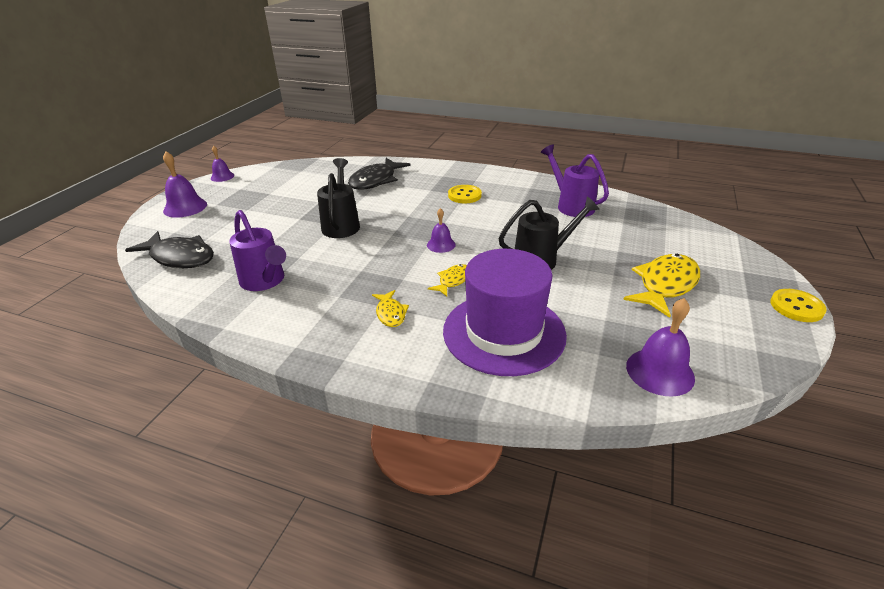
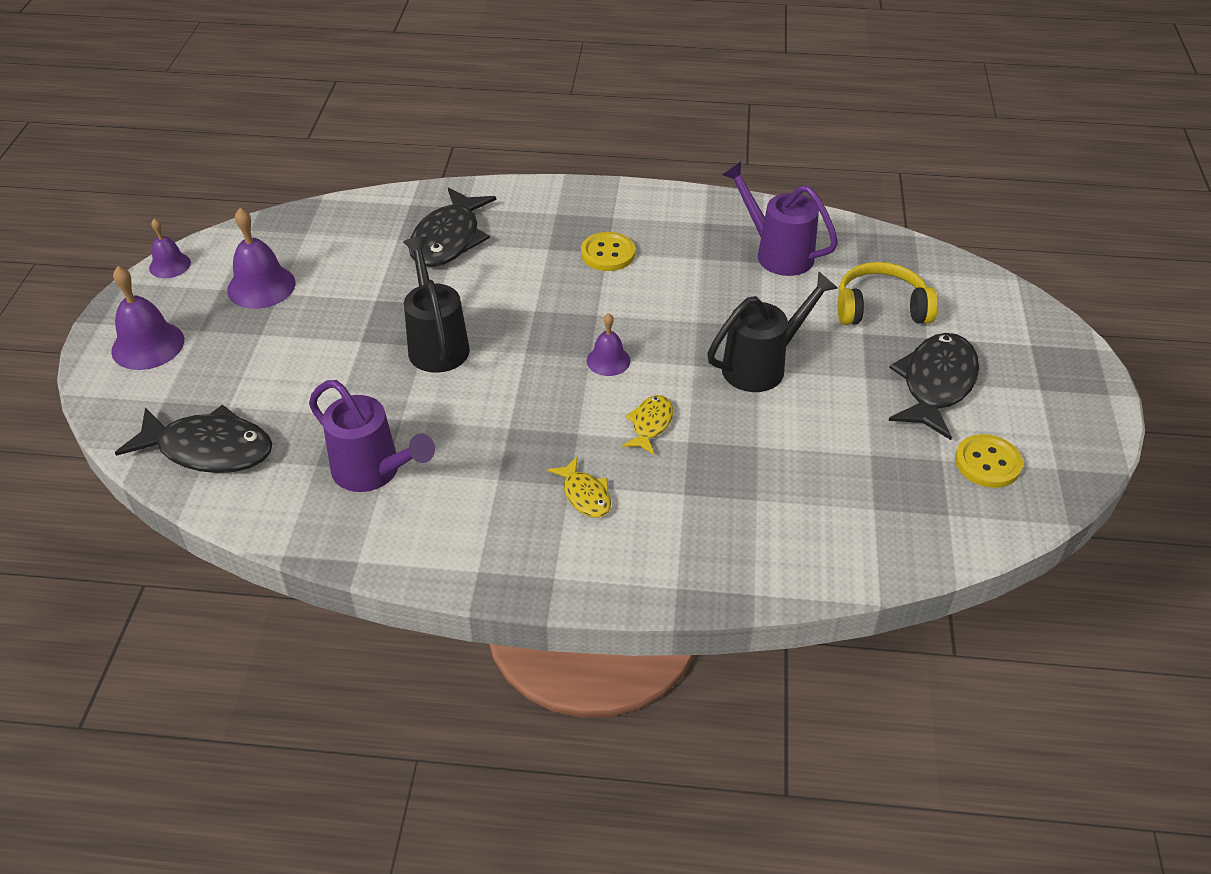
camera: 15 degrees left, 10 degrees up
purple hat [443,249,567,376] -> none
yellow fish [623,254,700,318] -> black fish [888,333,979,440]
purple bell [626,298,695,397] -> purple bell moved to [227,208,295,309]
yellow button [770,289,827,322] -> yellow button moved to [955,434,1023,488]
none -> yellow headphones [837,262,938,325]

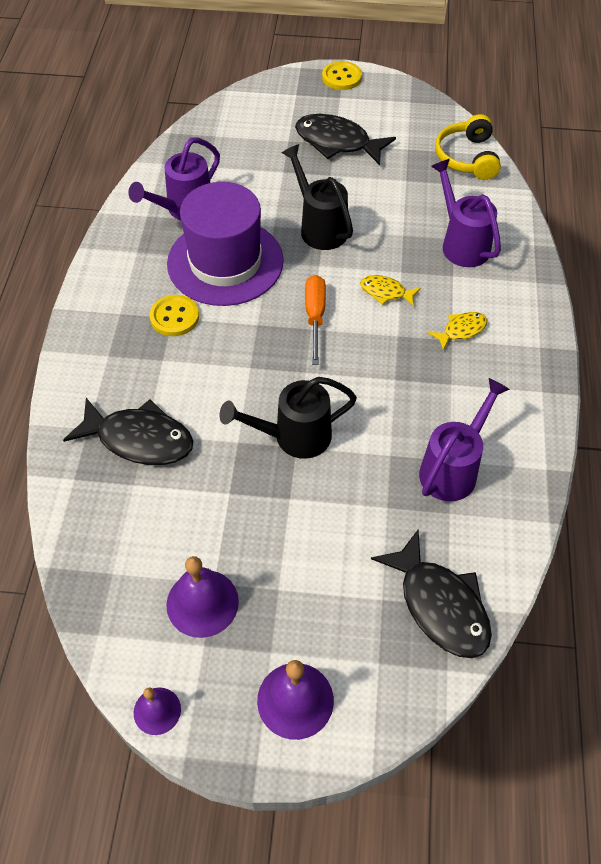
camera: 90 degrees left, 10 degrees up
black fish [115,405,272,473] -> black fish turned 135 degrees clockwise [371,530,492,658]
purple bell [587,313,630,376] -> orange screwdriver [305,275,326,365]
yellow headphones [837,262,938,325] -> yellow headphones moved to [435,114,501,180]
yellow button [955,434,1023,488] -> yellow button moved to [322,61,362,90]
none -> purple hat [167,182,284,306]
none -> purple watering can [431,159,501,267]

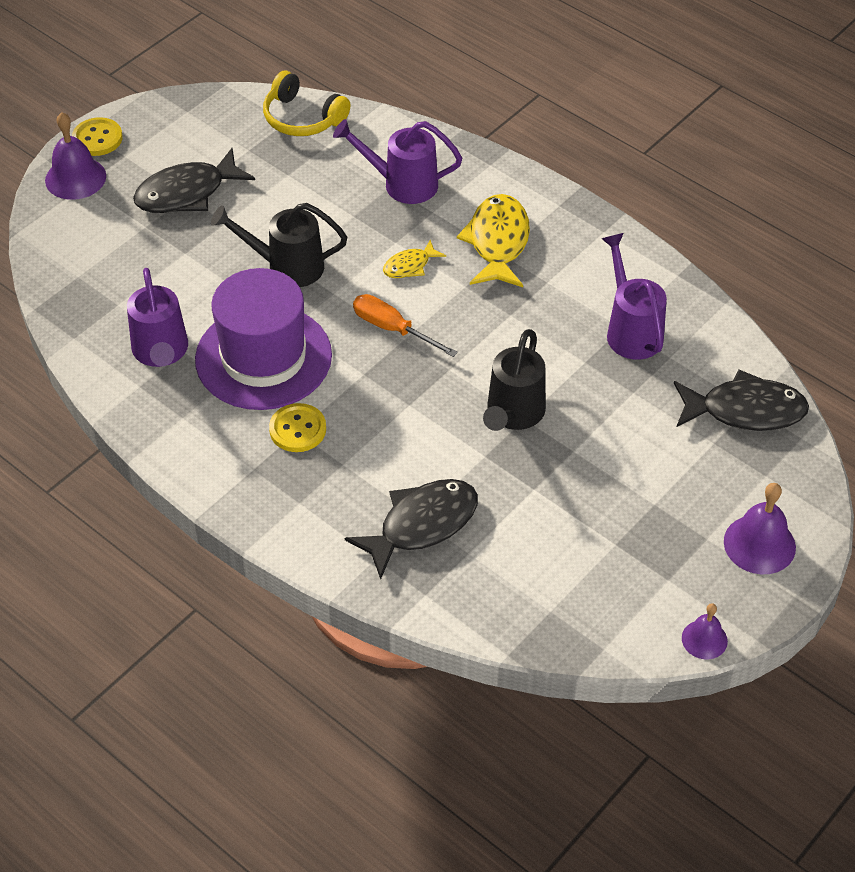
camera: 55 degrees left, 5 degrees down
purple bell [166,556,239,638] -> purple bell moved to [45,112,106,200]
yellow fish [428,312,487,351] -> yellow fish [457,194,530,287], size x1.90

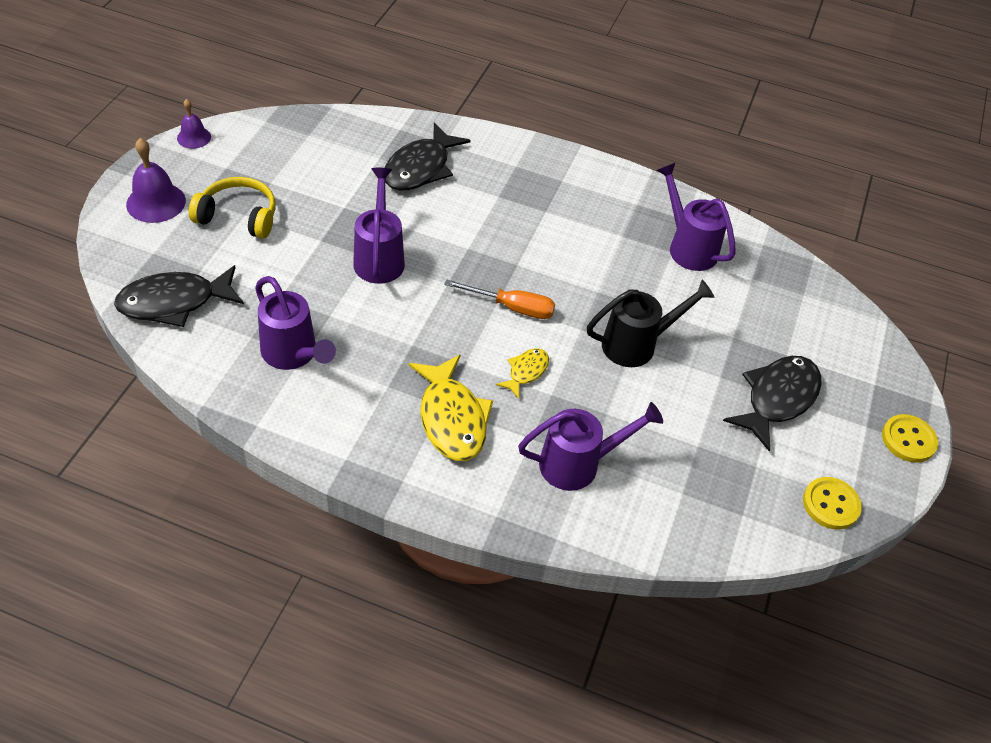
camera: 155 degrees right, 0 degrees up
purple bell [45,112,106,200] -> none
purple hat [195,268,332,410] -> none
yellow headphones [263,71,350,136] -> yellow headphones moved to [189,177,276,239]
yellow button [269,403,326,452] -> yellow button moved to [803,477,862,530]
black watering can [483,329,546,431] -> purple watering can [353,168,405,284]

